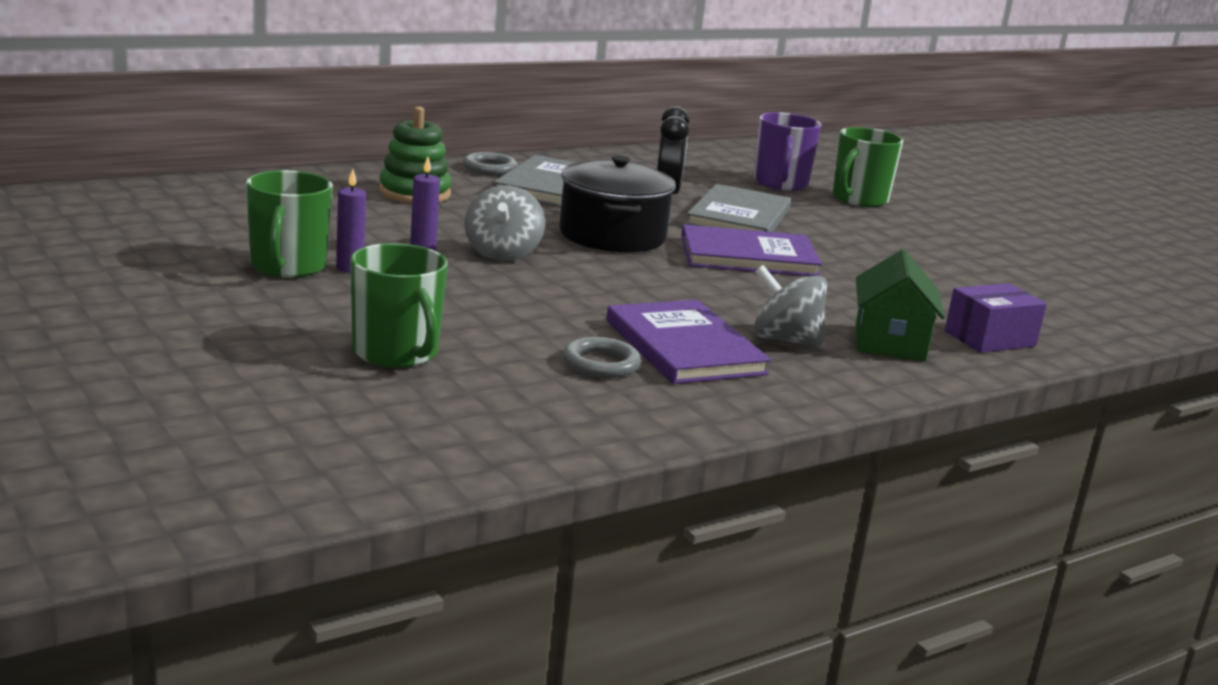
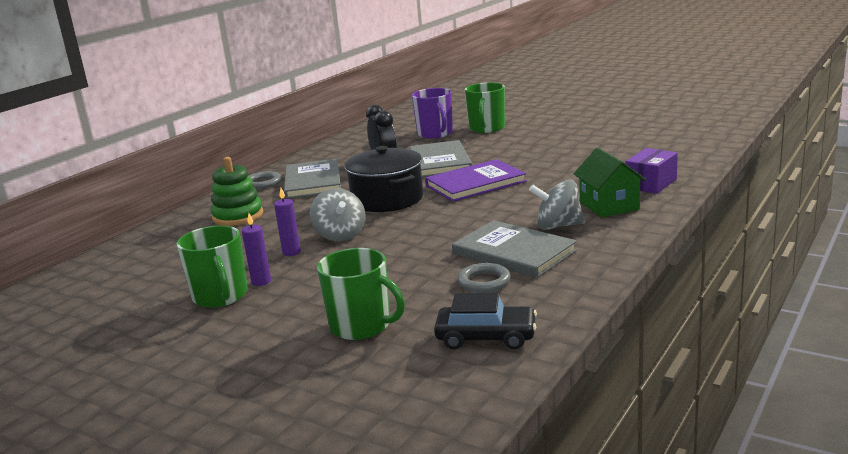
camera: 20 degrees left, 0 degrees up
purple book [606,300,771,384] -> grey book [452,220,577,278]
none -> black car [434,293,537,349]

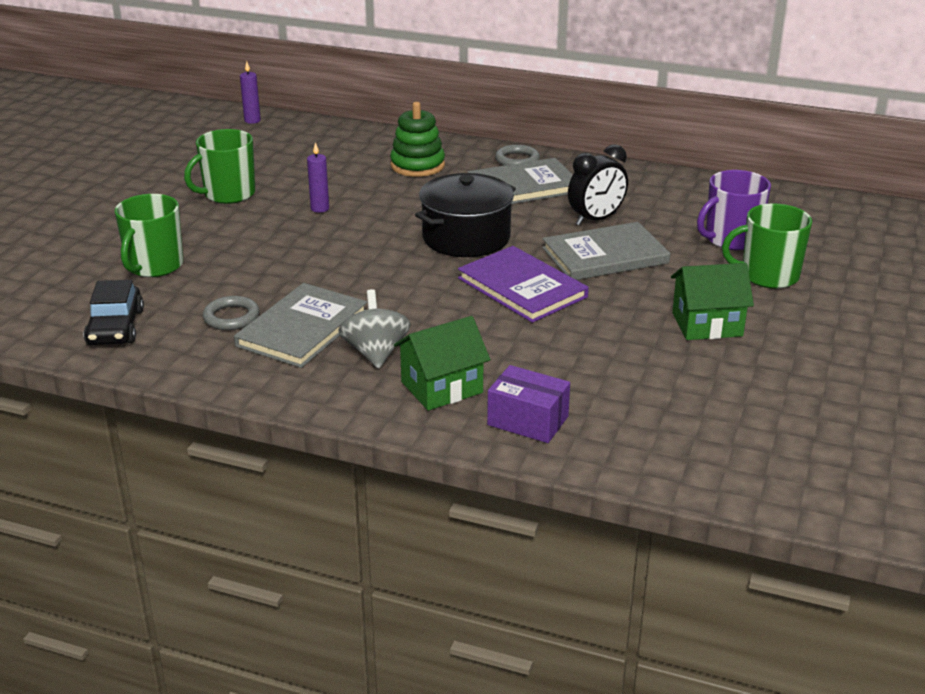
camera: 75 degrees right, 10 degrees up
purple candle [242,213,271,286] -> purple candle moved to [240,61,261,124]
grey spinning top [310,188,366,241] -> none
none -> green house [671,263,754,340]

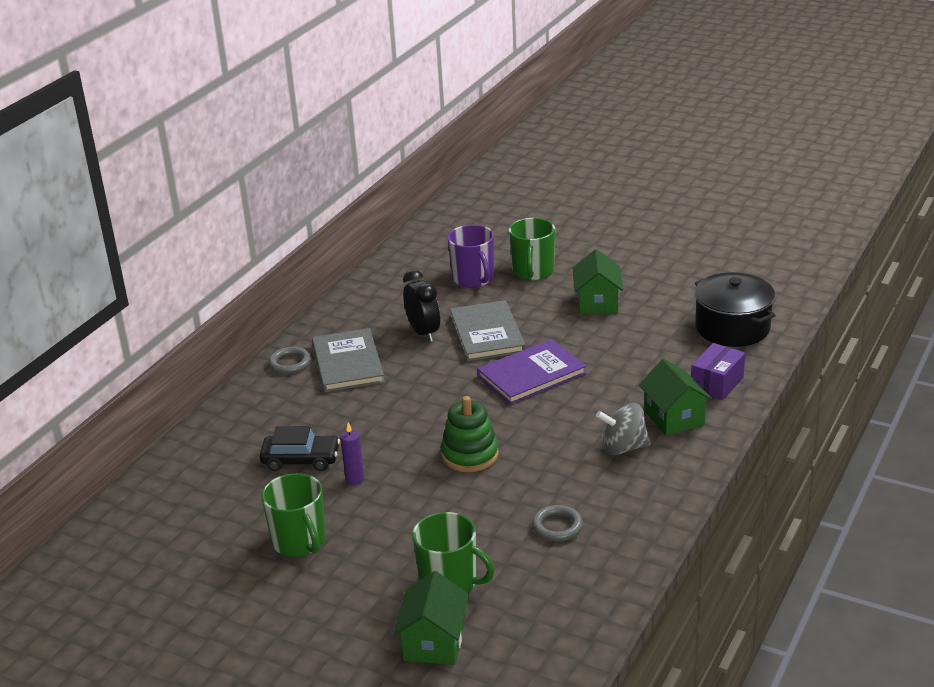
camera: 80 degrees left, 0 degrees up
black car [84,280,144,345] -> black car moved to [259,426,340,471]
grey book [234,283,367,368] -> none
purple candle [240,61,261,124] -> none
green stacking toy [390,102,445,177] -> green stacking toy moved to [441,396,499,472]
black pot [415,173,516,257] -> black pot moved to [695,272,776,347]
none -> green house [393,571,469,665]

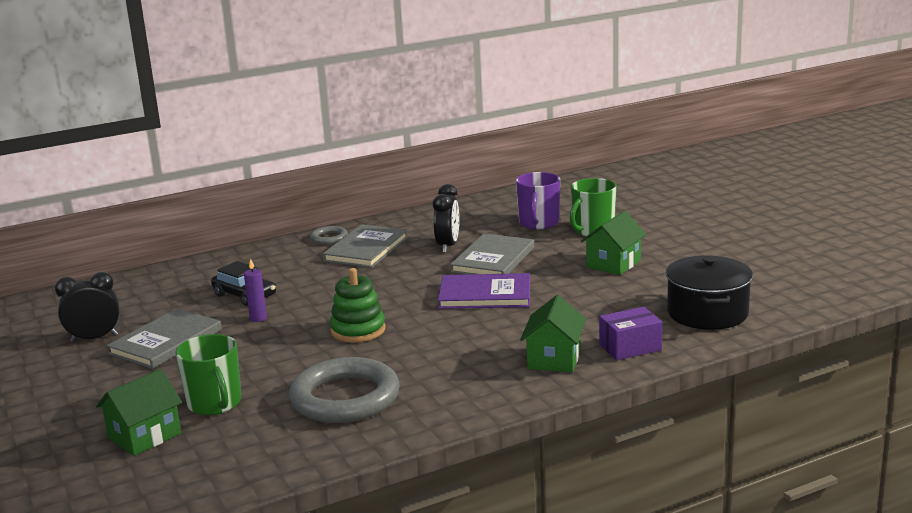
camera: 35 degrees right, 10 degrees down
green mug [261,473,326,557] -> grey book [107,309,222,369]
grey ring [532,505,583,541] -> grey ring [289,357,400,423], size x2.17
grey spinning top [596,403,651,455] -> none
none -> black clock [55,272,120,342]

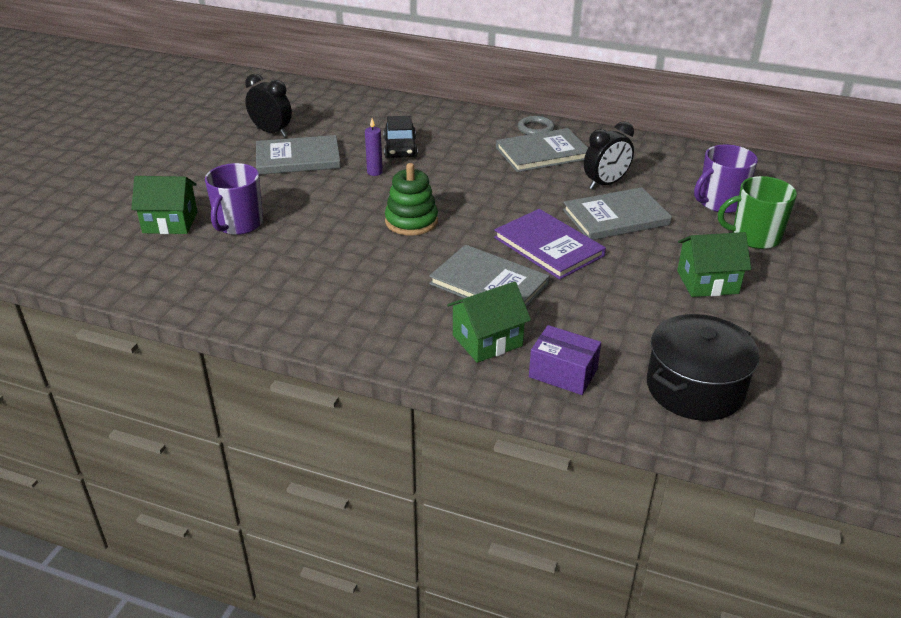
camera: 45 degrees right, 15 degrees up
green mug [175,334,241,415] -> purple mug [205,163,263,235]
grey ring [289,357,400,423] -> none
none -> grey book [429,245,549,307]

